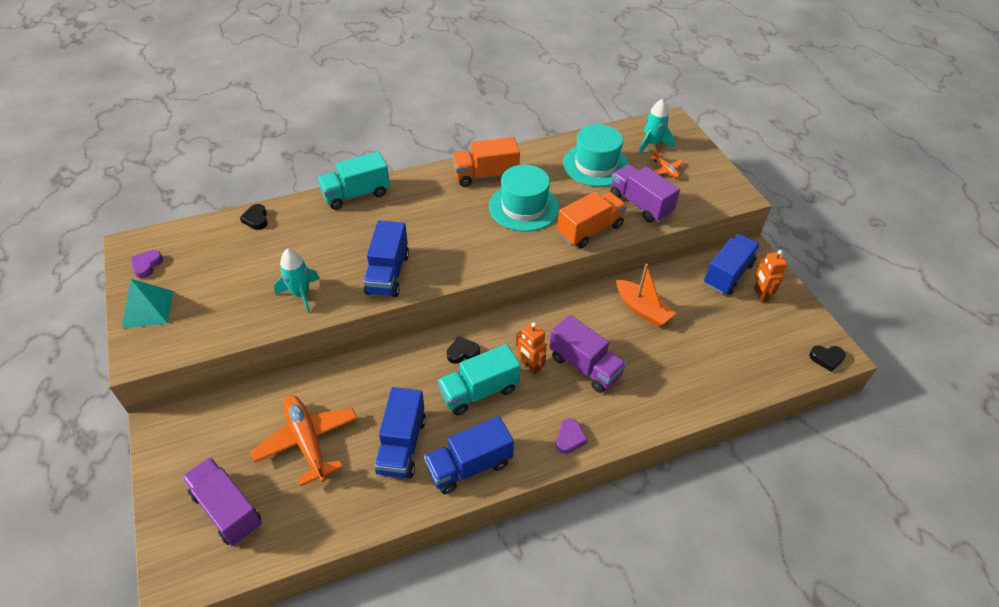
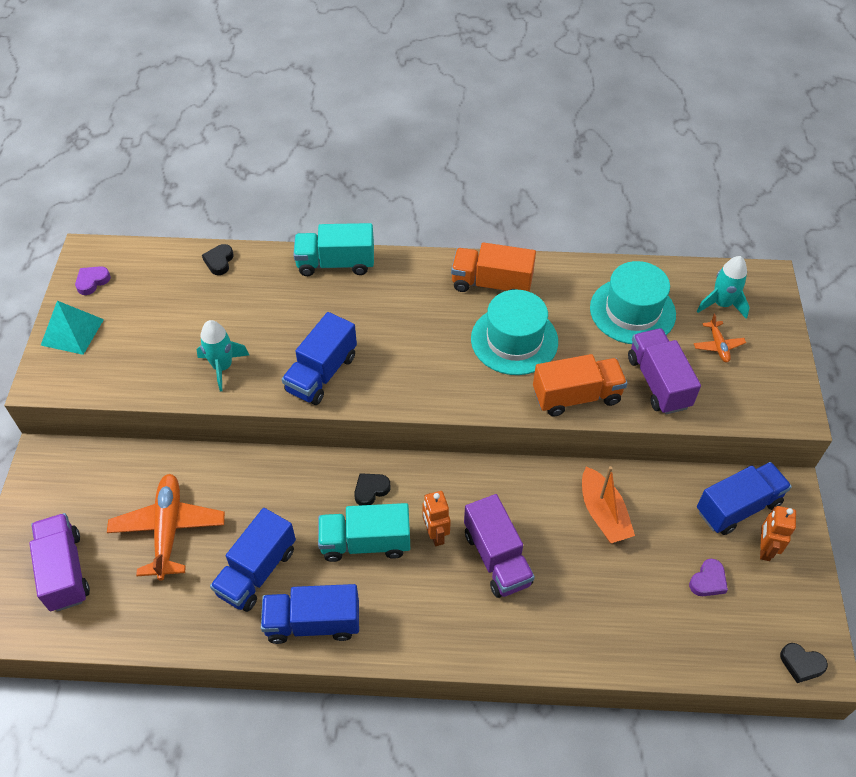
camera: 25 degrees right, 5 degrees up
black heart [447,336,480,364] -> black heart turned 45 degrees counterclockwise [354,473,391,506]
purple heart [555,418,588,454] -> purple heart moved to [689,559,728,596]

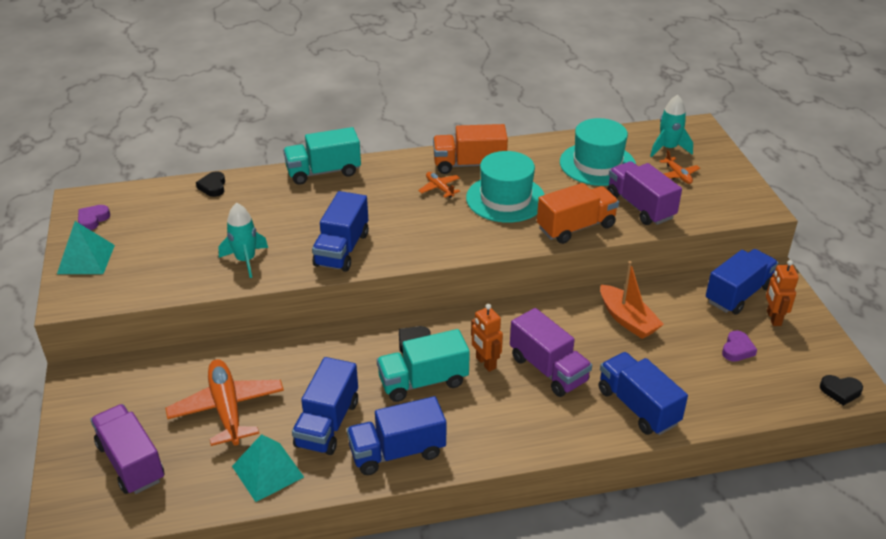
camera: 15 degrees left, 15 degrees down
none -> turquoise pyramid [232,434,304,502]
none -> orange plane [418,172,460,198]
none -> blue truck [599,352,688,435]

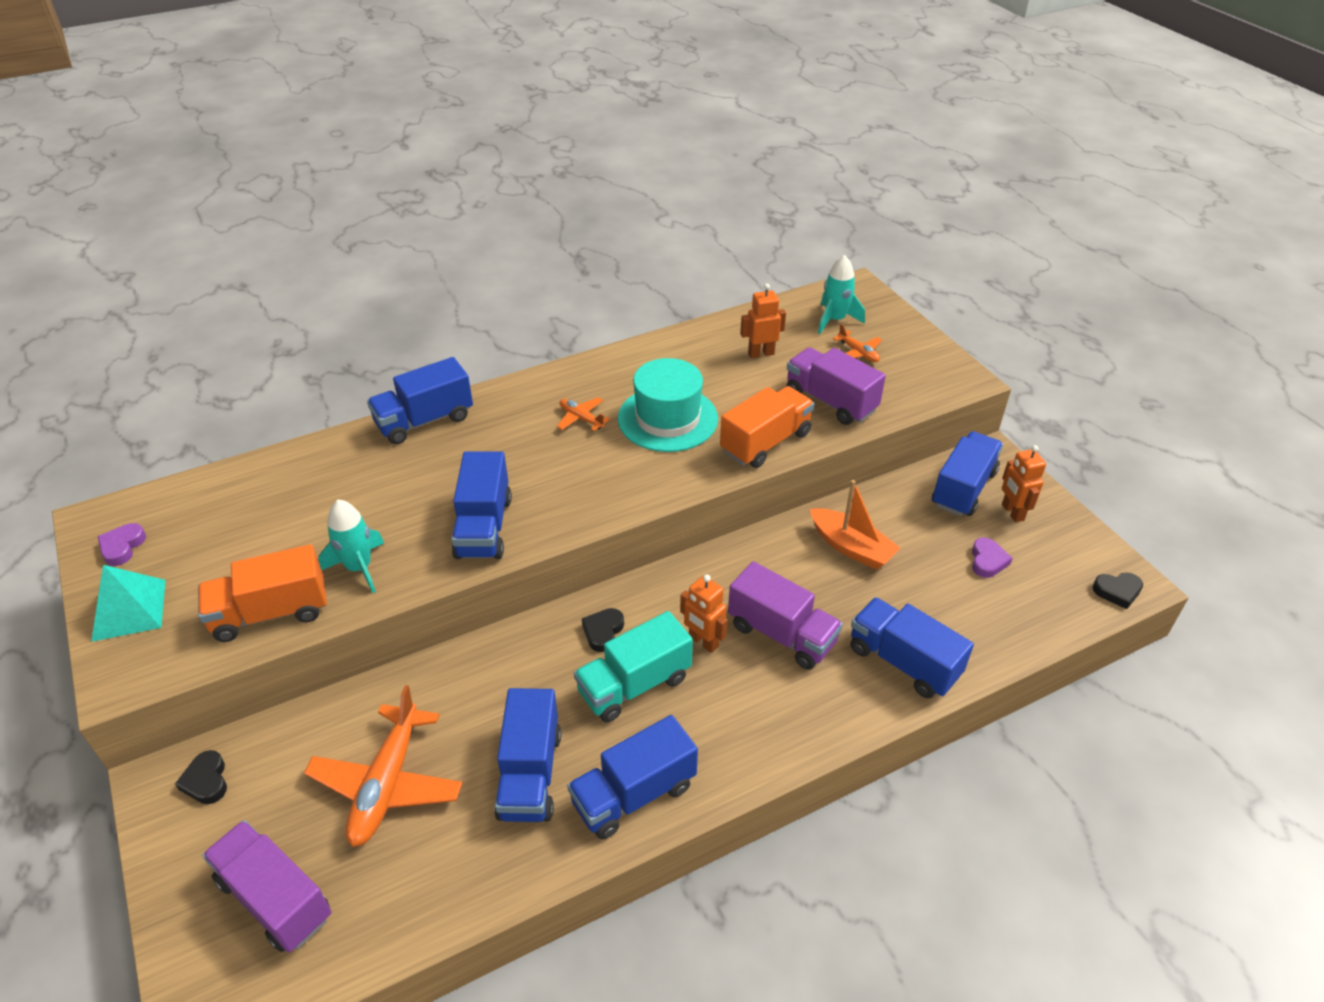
camera: 15 degrees left, 5 degrees up
orange plane [165,359,284,446] -> orange plane turned 135 degrees counterclockwise [304,685,463,847]
black heart [196,171,225,197] -> black heart moved to [175,750,227,804]
turquoise pyramid [232,434,304,502] -> none
turquoise truck [283,127,361,185] -> blue truck [367,357,473,444]
orange truck [433,124,508,174] -> orange truck moved to [198,544,327,642]
turquoise hat [560,118,636,186] -> orange robot [740,283,786,358]

